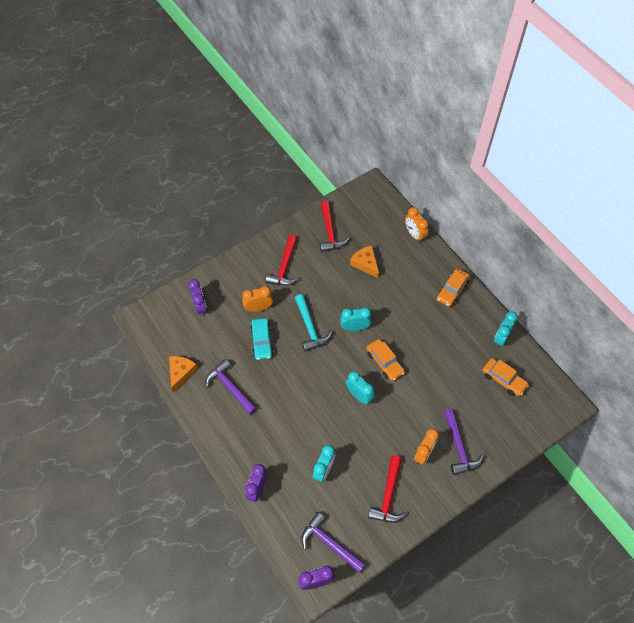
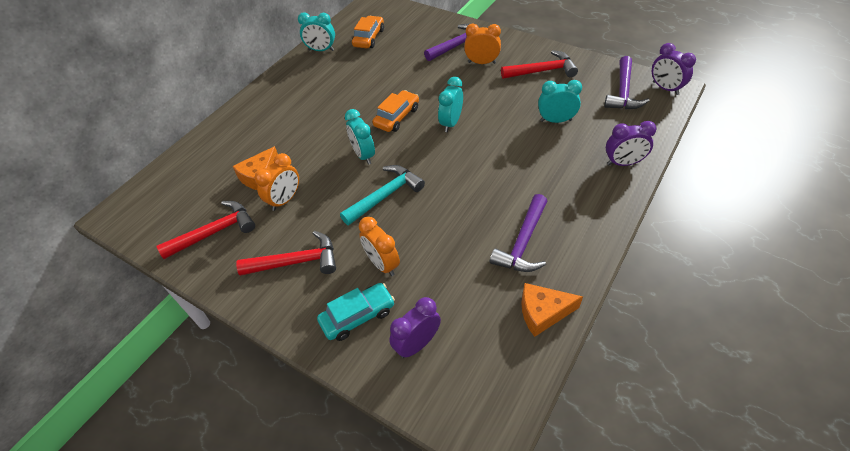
camera: 110 degrees left, 10 degrees down
turquoise car [250,318,273,360] -> turquoise car moved to [317,283,395,341]
orange clock [405,207,428,243] -> orange clock moved to [255,153,299,211]
orange car [437,268,470,307] -> none

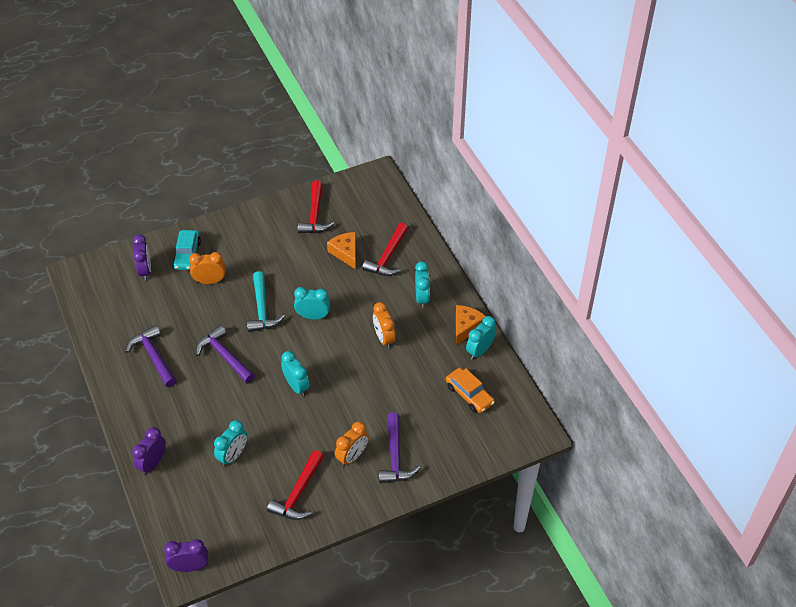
camera: 120 degrees right, 0 degrees up
red hammer [236,231,336,276] -> red hammer moved to [362,223,408,276]
orange clock [255,153,299,211] -> orange clock moved to [373,302,396,349]
orange car [372,90,419,132] -> none
orange cheese [521,283,583,337] -> orange cheese moved to [456,305,486,345]
purple hammer [604,56,649,109] -> purple hammer moved to [196,325,255,383]
none -> turquoise clock [415,261,430,308]

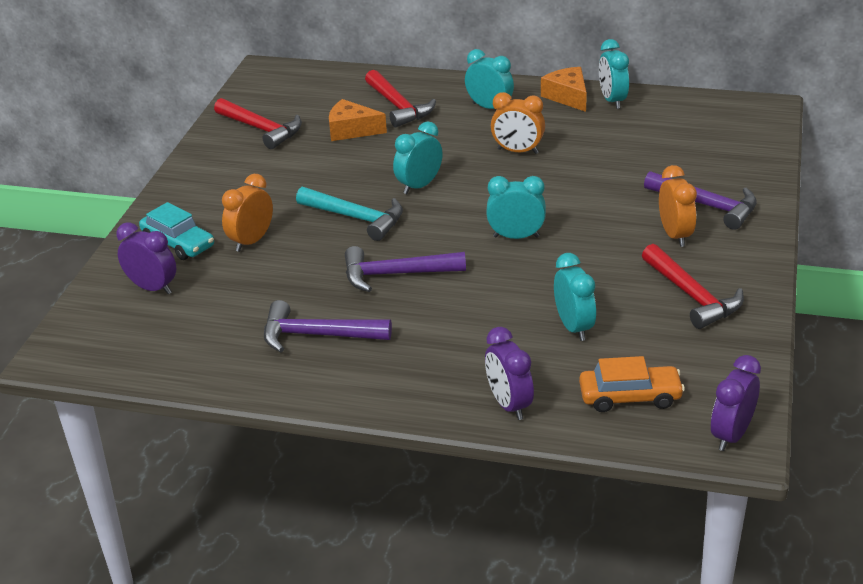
camera: 50 degrees left, 15 degrees down
orange car [446,368,495,413] -> orange car moved to [579,356,685,412]

